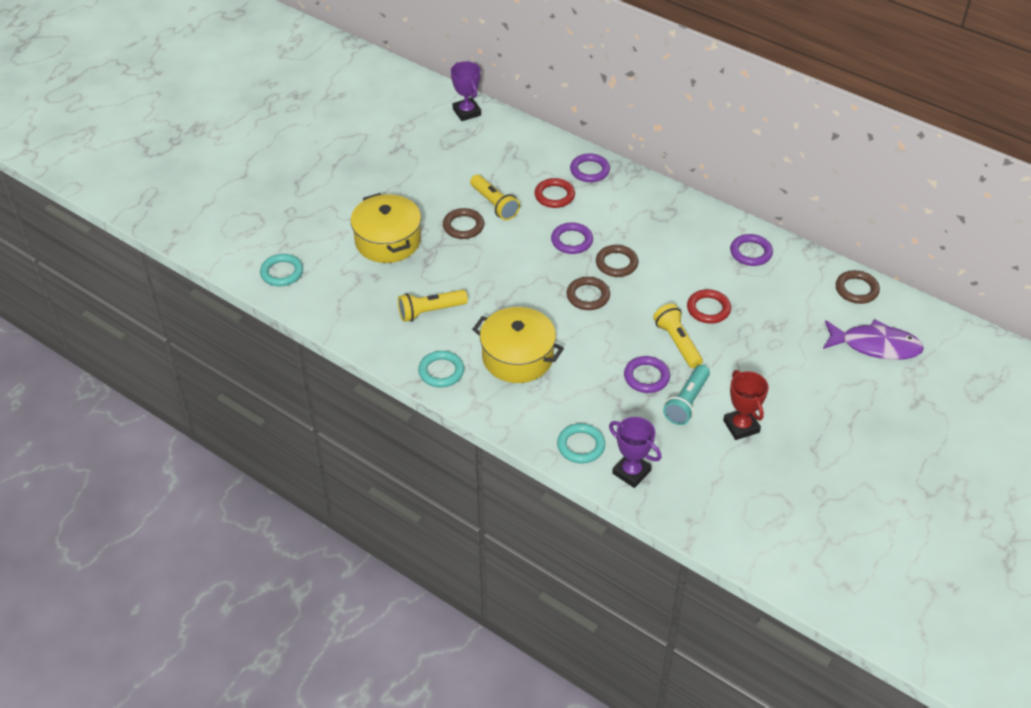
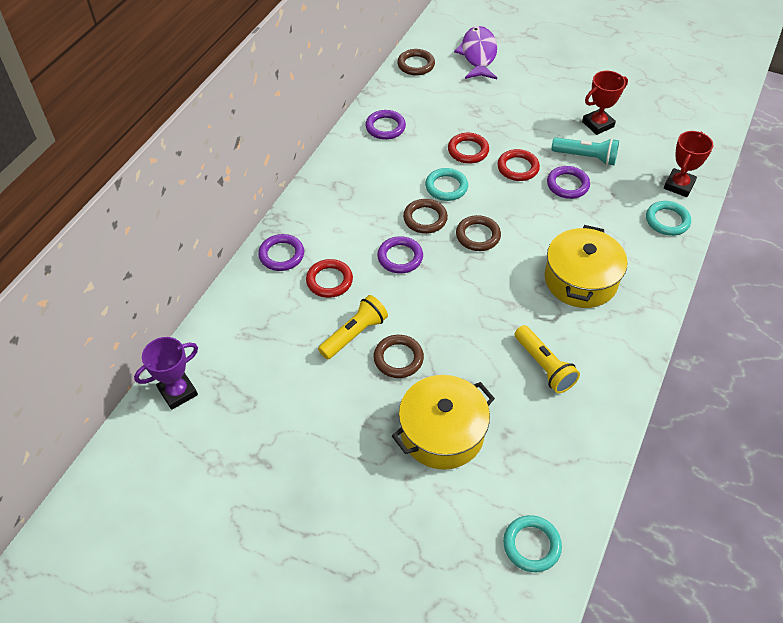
camera: 100 degrees left, 5 degrees up
turquoise ring [418,351,464,387] -> turquoise ring moved to [425,168,468,201]
purple trophy [609,417,662,488] -> red trophy [664,131,713,197]
yellow flashlight [653,304,703,368] -> red ring [497,149,540,181]

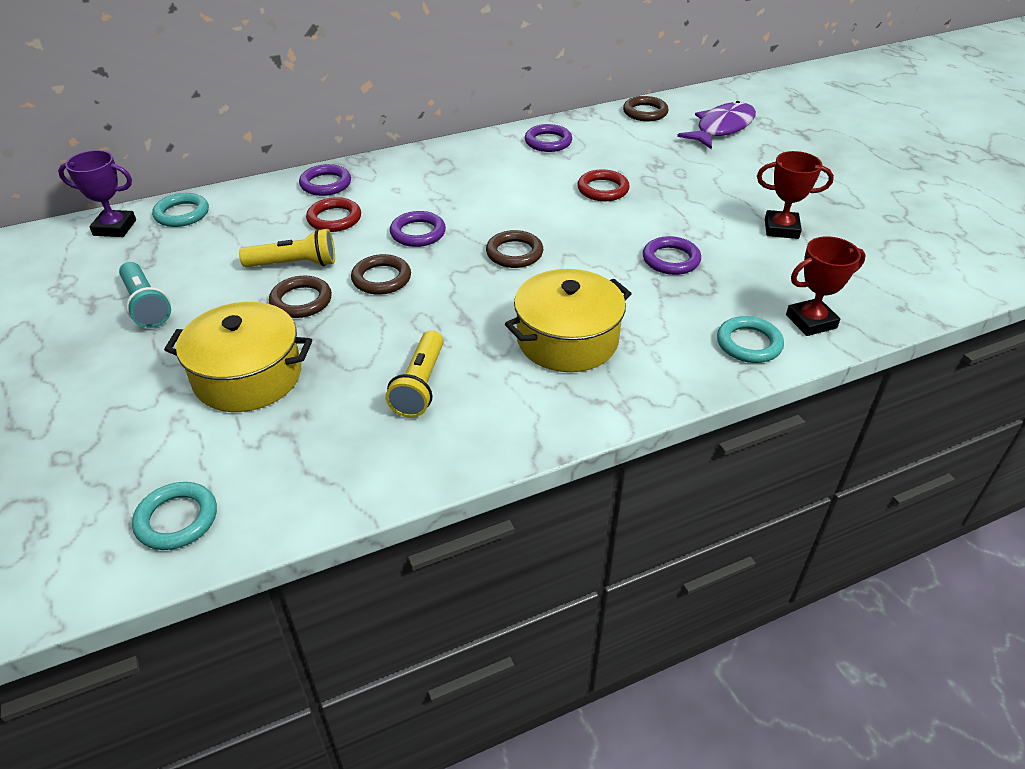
camera: 40 degrees right, 10 degrees down
brown ring [403,199,448,234] -> brown ring moved to [351,254,411,295]
turquoise ring [425,168,468,201] -> turquoise ring moved to [152,193,209,227]
red ring [497,149,540,181] -> none
turquoise flashlight [551,137,619,166] -> turquoise flashlight moved to [119,262,171,328]

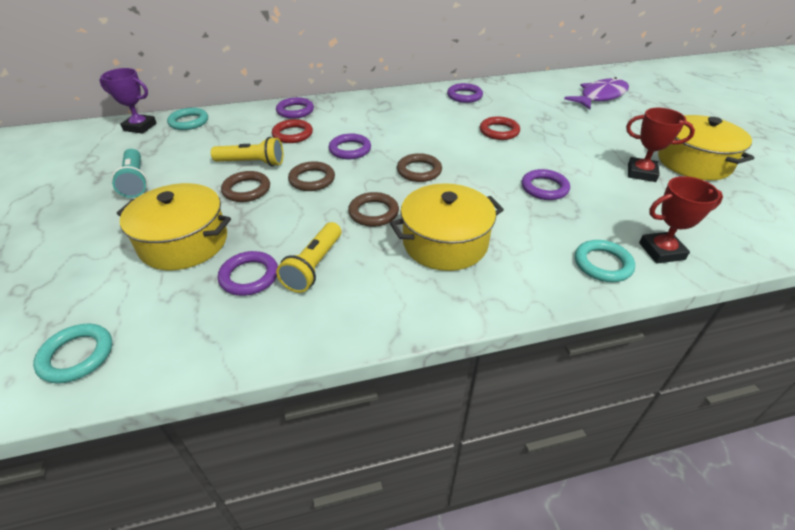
camera: 10 degrees right, 0 degrees up
brown ring [623,96,669,121] -> brown ring moved to [348,192,399,227]
none -> purple ring [218,251,278,296]
none -> yellow pot [658,115,754,180]

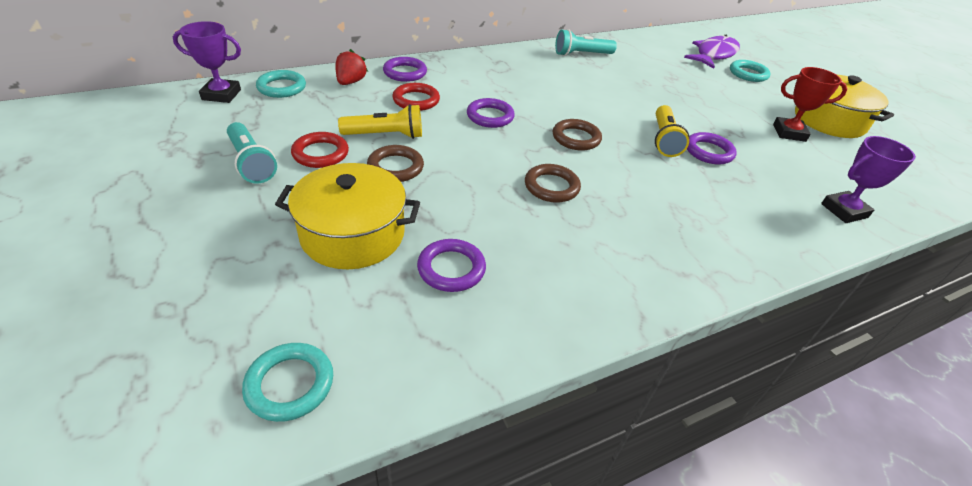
camera: 15 degrees left, 0 degrees up
yellow flashlight [276,222,341,293] -> yellow flashlight moved to [655,105,689,157]
brown ring [288,161,335,191] -> none
yellow pot [390,183,504,271] -> none
purple ring [447,83,483,103] -> turquoise flashlight [555,29,617,56]
red ring [480,117,520,140] -> red ring moved to [291,132,349,168]
turquoise ring [575,240,635,282] -> turquoise ring moved to [730,60,771,82]
red trophy [639,176,723,264] -> purple trophy [821,136,916,223]
none -> red strawberry [336,49,368,85]

